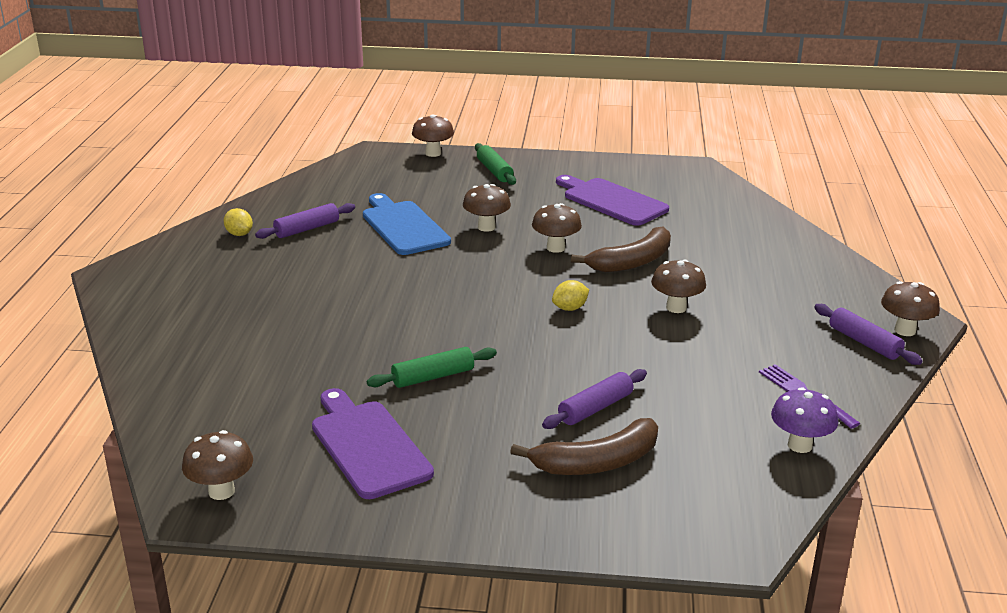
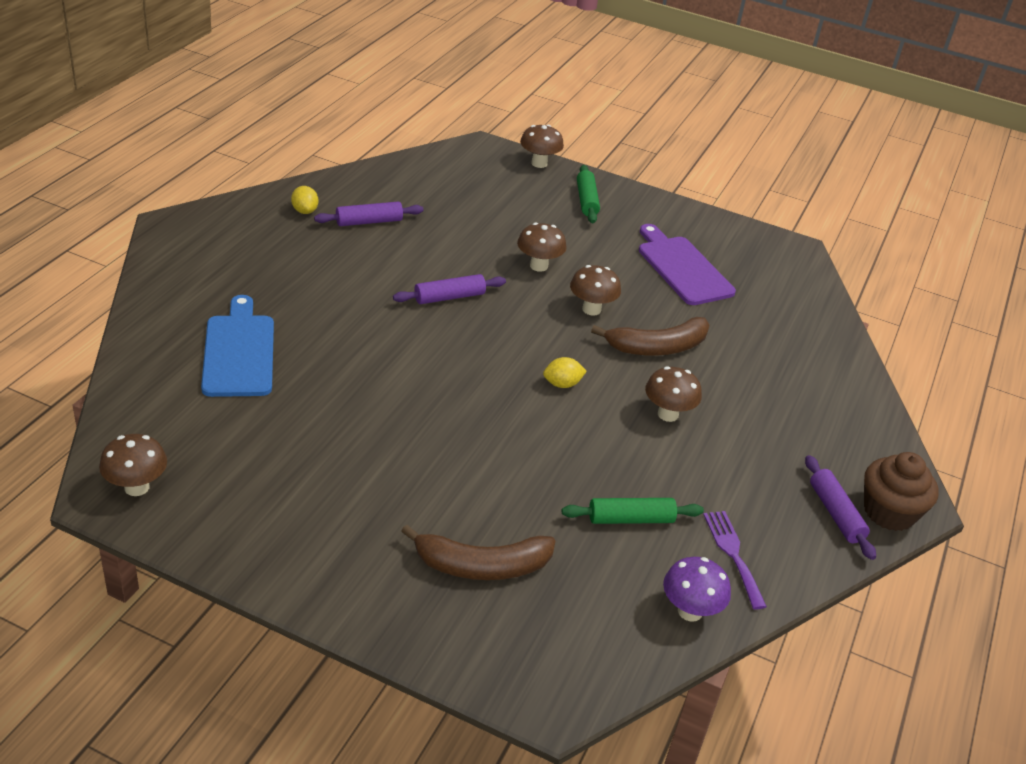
camera: 15 degrees right, 10 degrees up
purple cutting board [312,388,434,499] -> none
blue cutting board [363,193,451,255] -> blue cutting board moved to [201,295,274,397]
green rolling pin [367,347,497,388] -> green rolling pin moved to [562,498,704,524]
purple rolling pin [542,369,647,429] -> purple rolling pin moved to [393,274,506,304]
brown mushroom [881,281,940,336] -> brown cupcake [864,452,939,531]

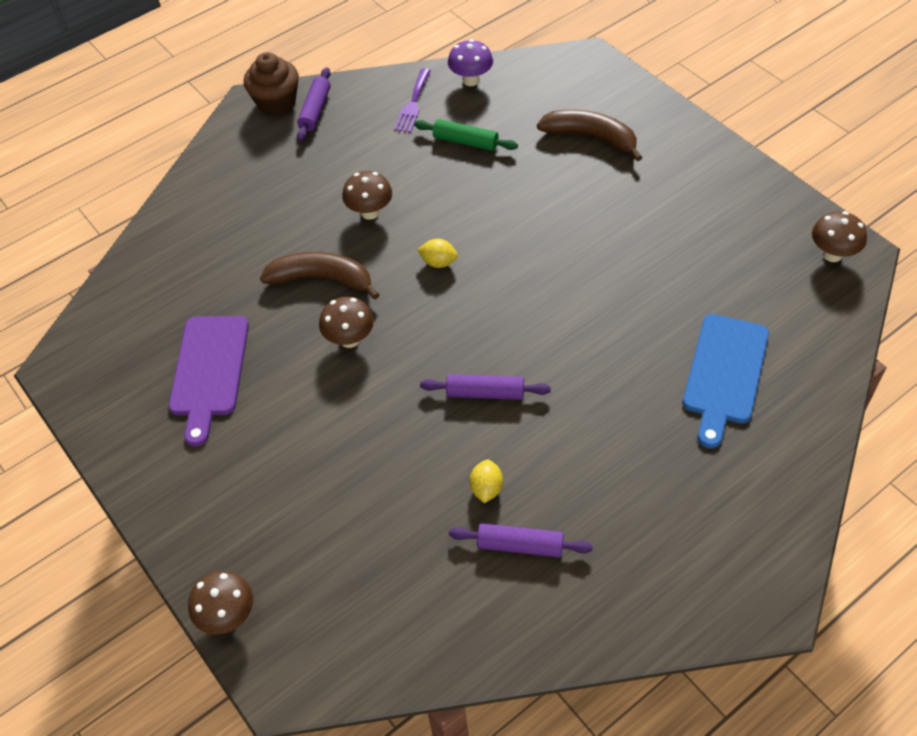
camera: 145 degrees left, 15 degrees up
yellow lemon [291,186,318,214] -> yellow lemon moved to [469,460,503,503]
brown mushroom [517,223,566,272] -> none
green rolling pin [577,165,600,223] -> none

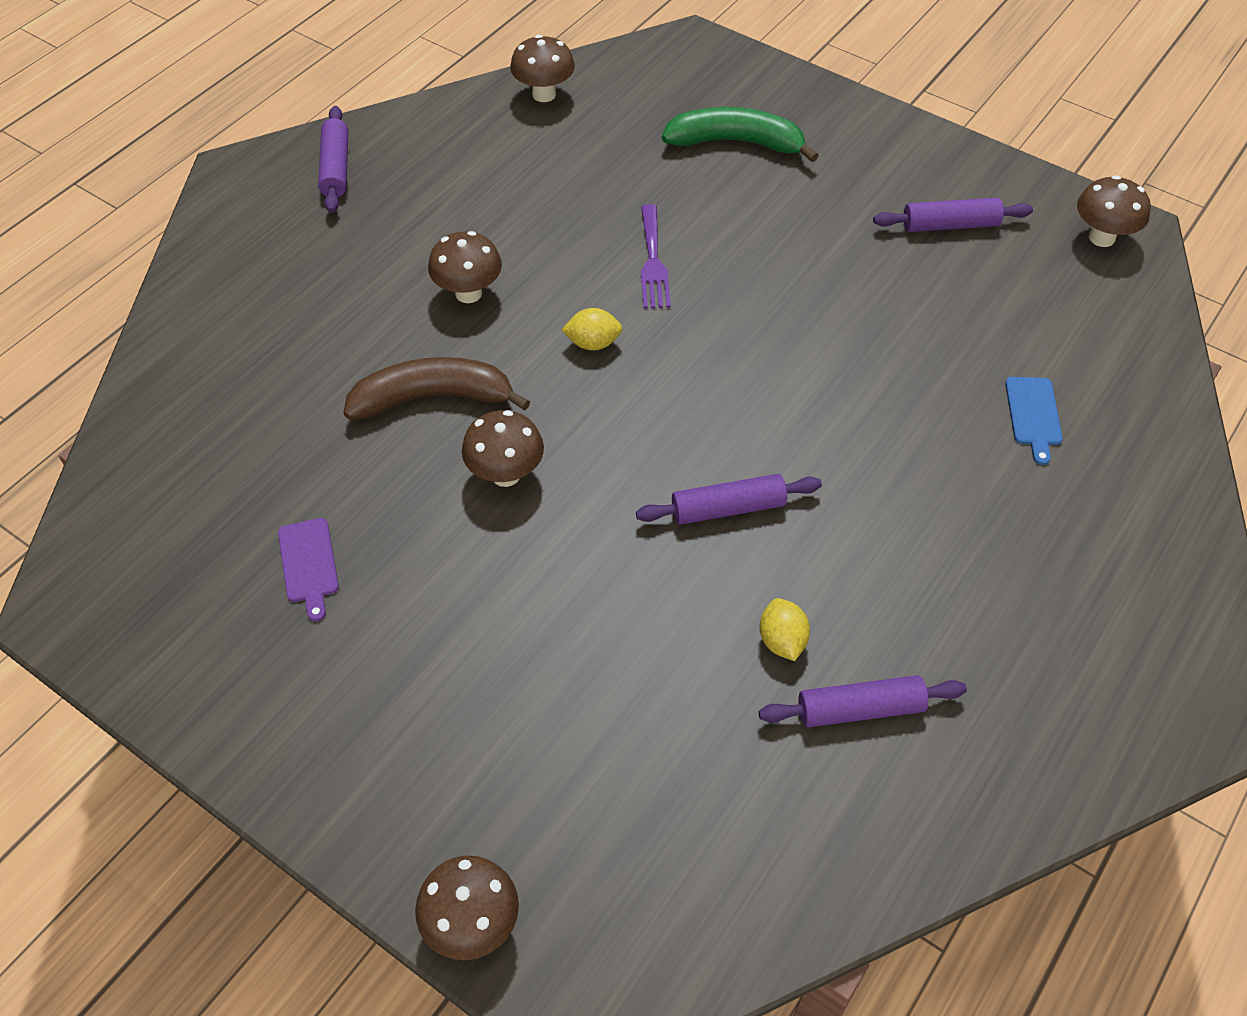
camera: 20 degrees left, 0 degrees up
purple cutting board [169,316,249,447] -> purple cutting board [278,518,339,621], size x0.50
brown cupcake [244,52,299,115] -> none
purple fork [394,68,431,133] -> purple fork moved to [641,204,671,308]
green rolling pin [414,119,518,151] -> none
purple mushroom [448,39,493,86] -> brown mushroom [510,35,575,102]
brown banana [537,110,643,161] -> green banana [662,107,819,162]
blue cutting board [682,314,769,448] -> blue cutting board [1005,377,1063,465], size x0.50
none -> purple rolling pin [873,198,1033,232]

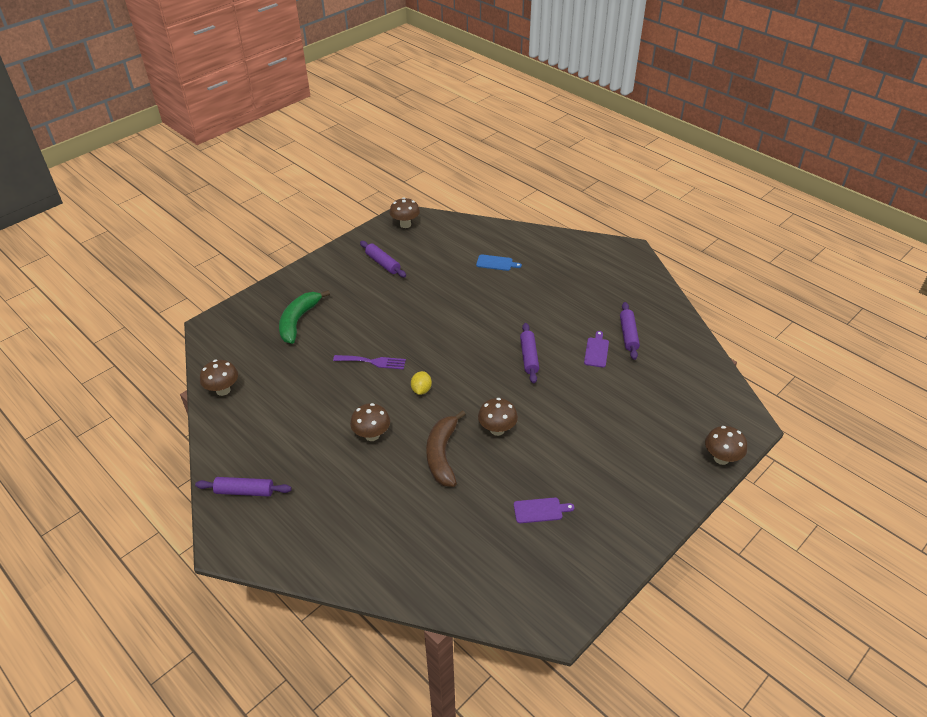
camera: 80 degrees left, 10 degrees down
yellow lemon [760,598,810,661] -> purple cutting board [584,331,609,368]
purple rolling pin [873,198,1033,232] -> purple rolling pin turned 45 degrees counterclockwise [360,241,406,277]

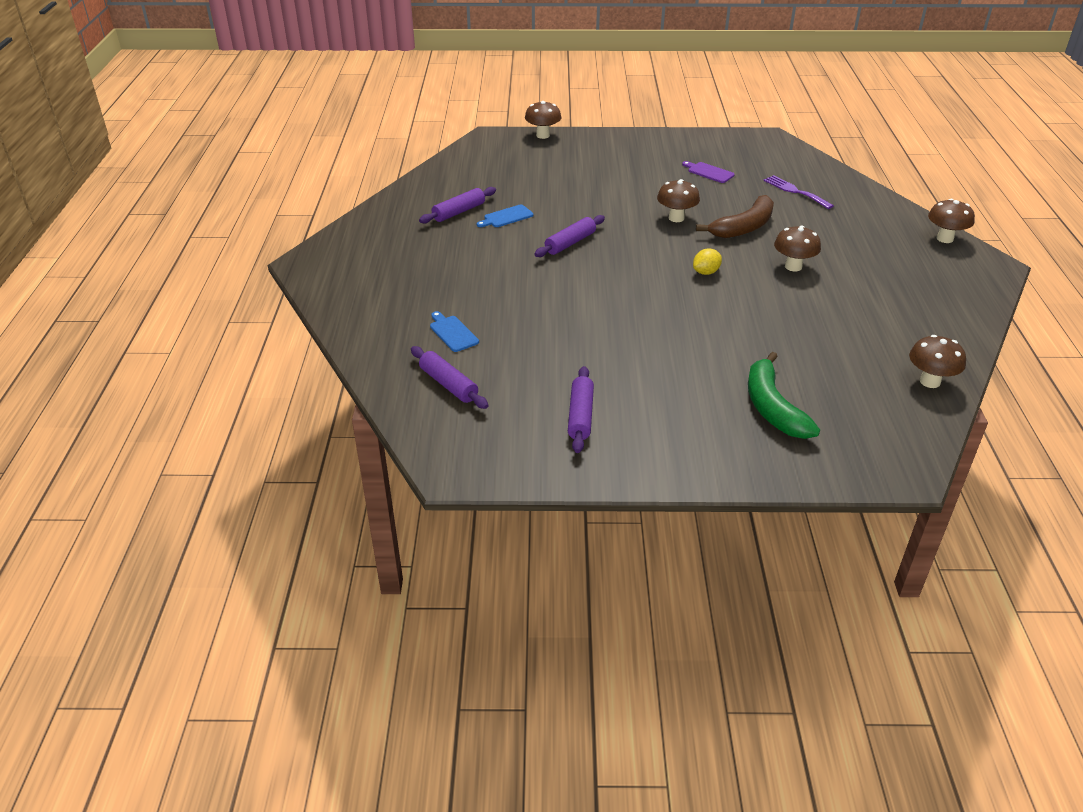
camera: 135 degrees left, 5 degrees down
purple rolling pin [195,477,292,497] -> purple rolling pin moved to [411,346,488,409]
green banana [279,290,330,344] -> green banana turned 105 degrees clockwise [748,352,820,439]
purple fork [333,355,406,370] -> purple fork moved to [763,175,834,209]
brown mushroom [390,197,420,228] -> brown mushroom moved to [928,199,975,243]
purple cutting board [584,331,609,368] -> blue cutting board [477,205,534,227]

